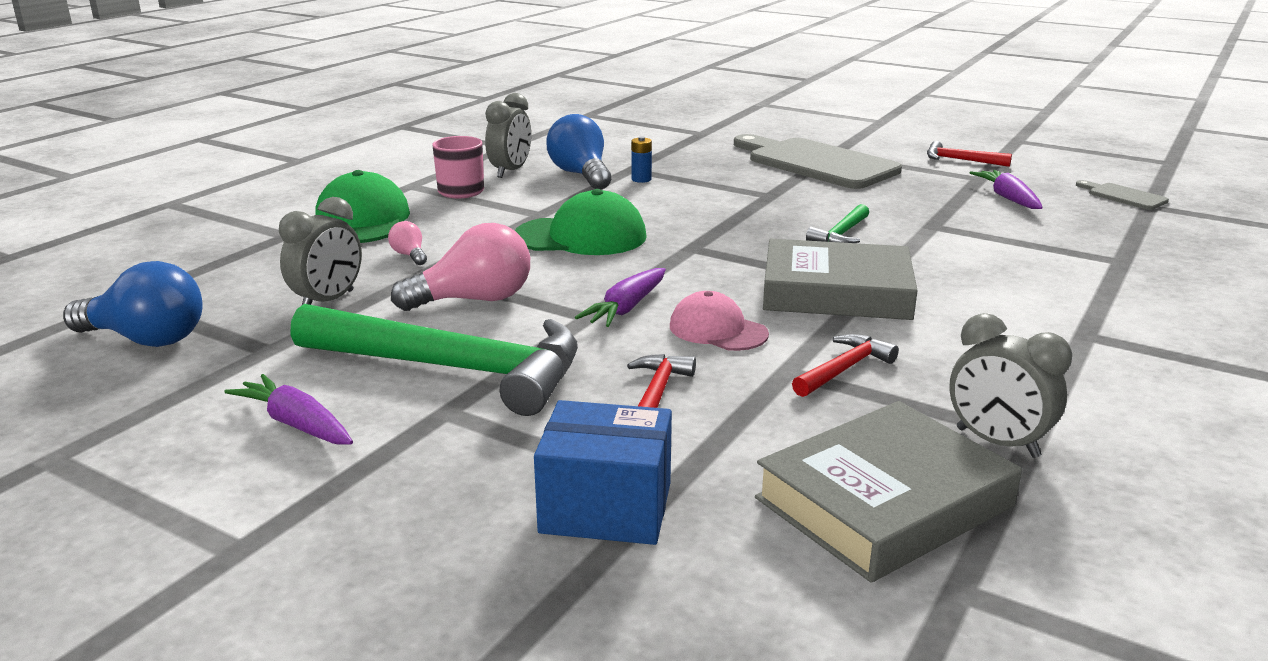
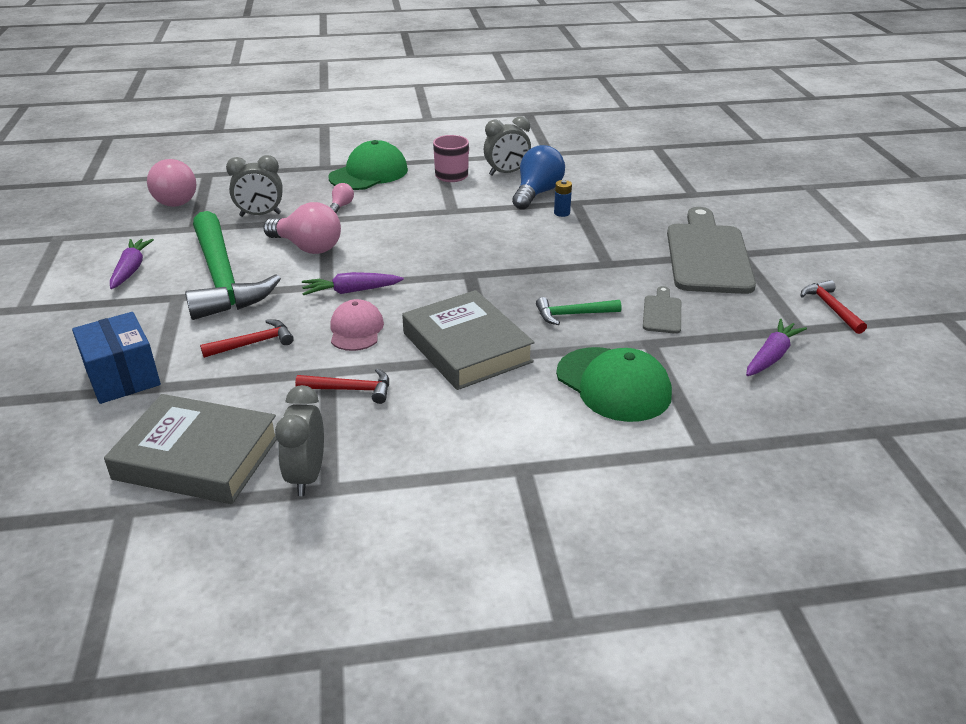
camera: 50 degrees right, 10 degrees up
blue light bulb [63,261,202,347] -> pink light bulb [147,159,197,207]
green cap [515,189,647,255] -> green cap moved to [556,347,672,422]
grey cutting board [1076,180,1169,210] -> grey cutting board moved to [643,286,681,334]

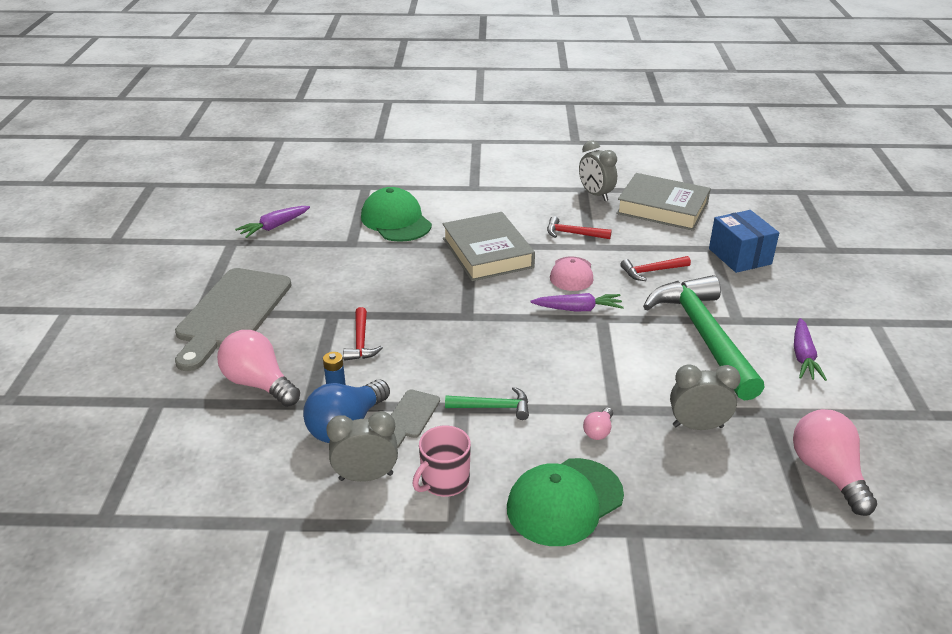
camera: 170 degrees left, 0 degrees up
pink light bulb [263,202,341,254] -> pink light bulb moved to [217,330,300,407]
grey clock [275,385,324,496] -> grey clock turned 135 degrees clockwise [579,140,617,201]
green hammer [536,297,622,325] -> green hammer moved to [445,387,529,420]
grey cutting board [643,286,681,334] -> grey cutting board moved to [391,390,440,448]
red hammer [800,280,867,334] -> red hammer moved to [343,307,383,361]

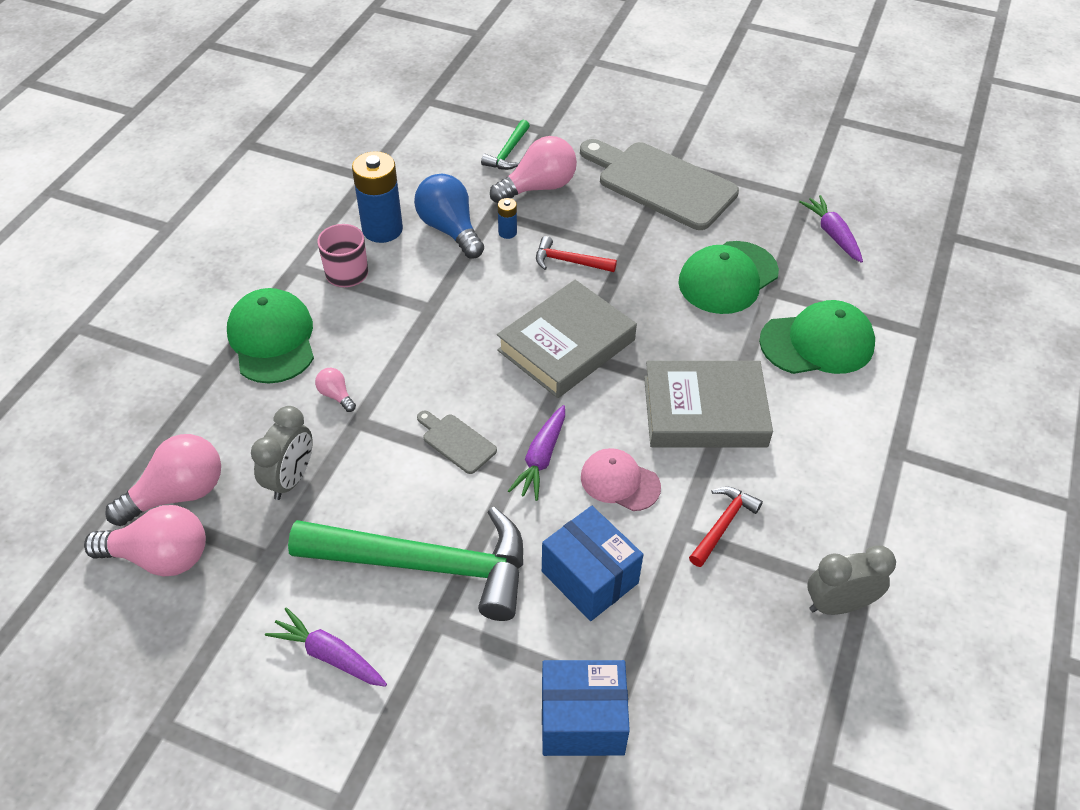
camera: 110 degrees right, 15 degrees up
grey clock [326,411,398,482] -> blue battery [352,151,403,243]
grey cutting board [391,390,440,448] -> grey cutting board moved to [417,411,497,474]
green hammer [445,387,529,420] -> green hammer moved to [481,120,530,170]
grey book [616,173,711,231] -> grey book moved to [497,280,637,398]
red hammer [620,256,691,281] -> blue box [542,506,643,621]
none -> pink light bulb [105,434,221,526]
none -> green cap [678,241,779,314]

